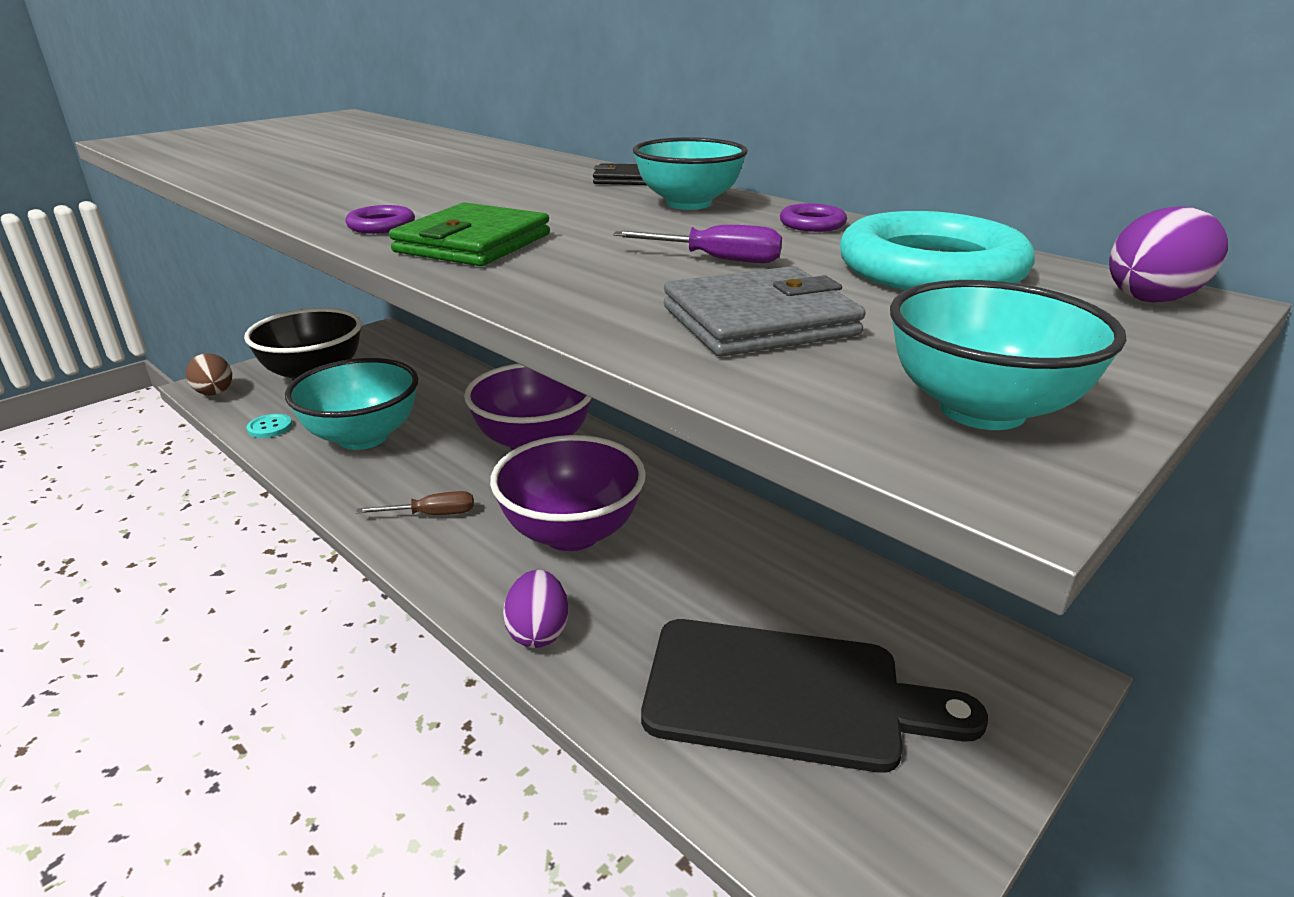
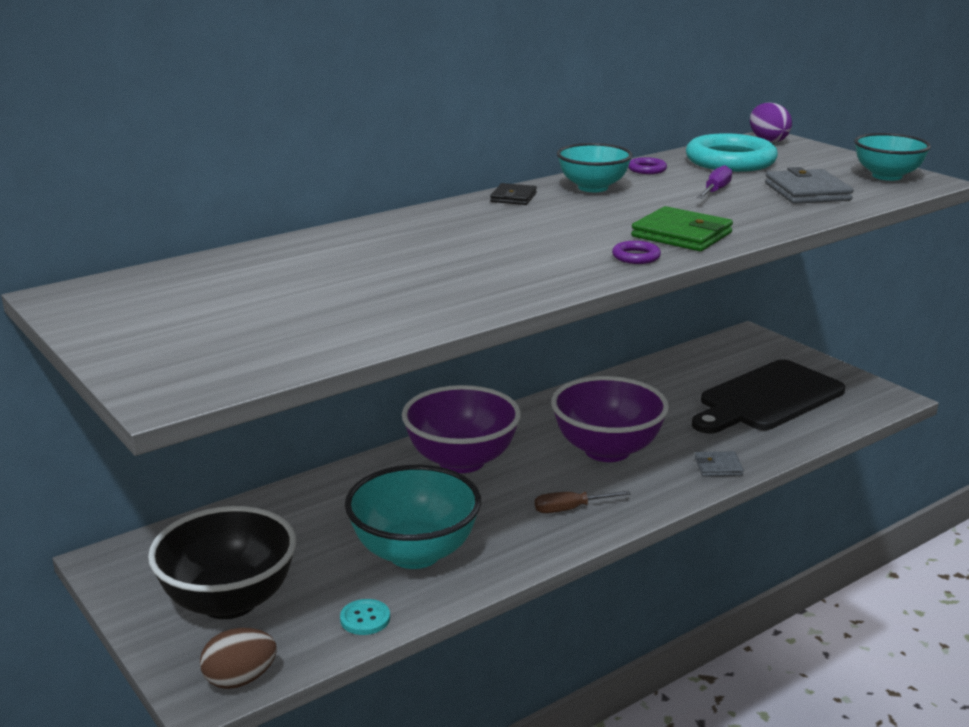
camera: 80 degrees left, 5 degrees down
brown screwdriver [356,491,474,515] -> brown screwdriver turned 105 degrees counterclockwise [535,491,631,513]
purple egg [503,570,569,648] -> grey wallet [695,451,744,477]
black cutting board [641,619,988,773] -> black cutting board turned 150 degrees counterclockwise [692,359,845,434]

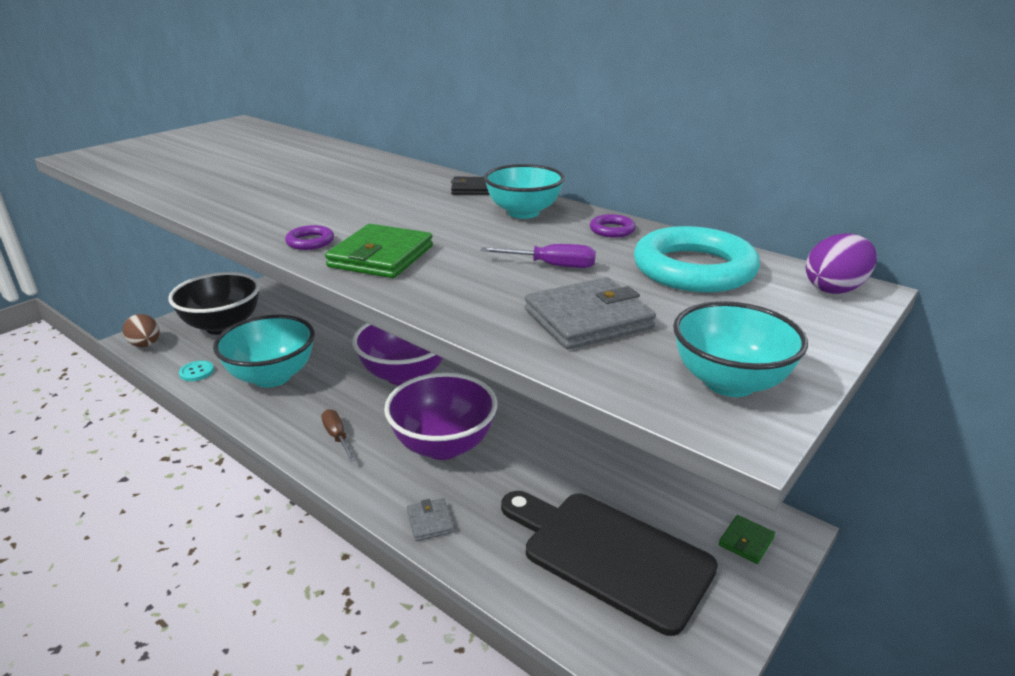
camera: 75 degrees right, 5 degrees up
none -> green wallet [719,515,775,564]

